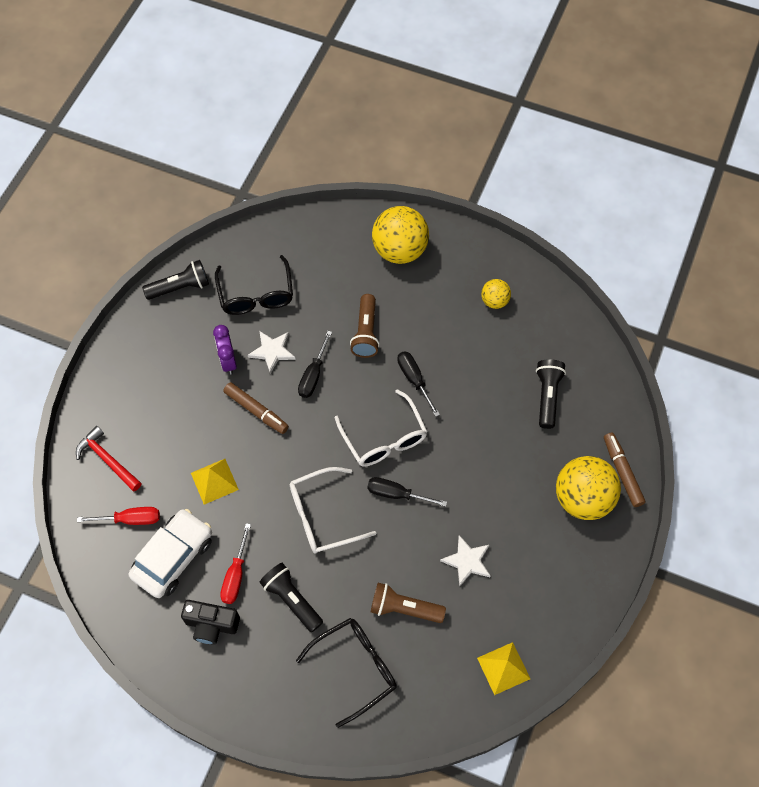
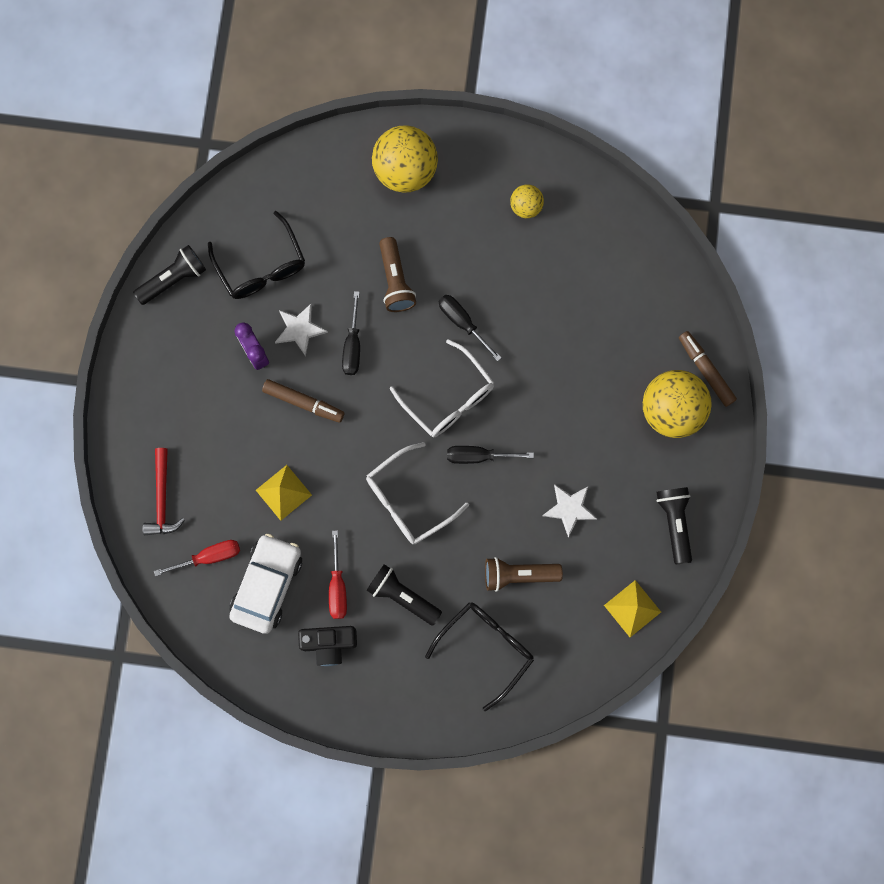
camera: 15 degrees left, 15 degrees up
red hammer [76,426,142,491] -> red hammer turned 120 degrees counterclockwise [143,448,185,535]
black flashlight [536,359,566,429] -> black flashlight moved to [656,487,692,564]

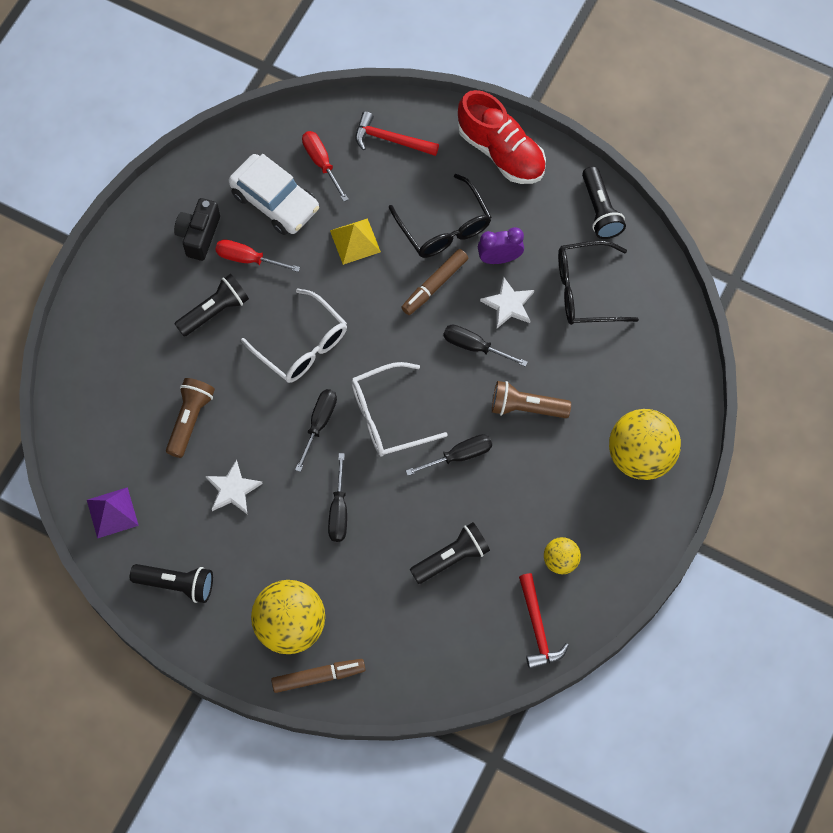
camera: 110 degrees right, 10 degrees down
red screwdriver [154,540,240,577] -> red screwdriver turned 150 degrees clockwise [302,131,349,202]
white glasses [366,442,469,544] -> white glasses turned 150 degrees clockwise [241,288,347,383]
black glasses [425,602,534,711] -> black glasses moved to [389,174,491,258]
yellow pyramid [604,580,661,637] -> purple pyramid [87,487,139,539]
none -> black screwdriver [328,453,347,542]
none -> black flashlight [410,522,490,584]
none -> red shoe [458,90,546,184]
none -> red hammer [519,573,569,669]

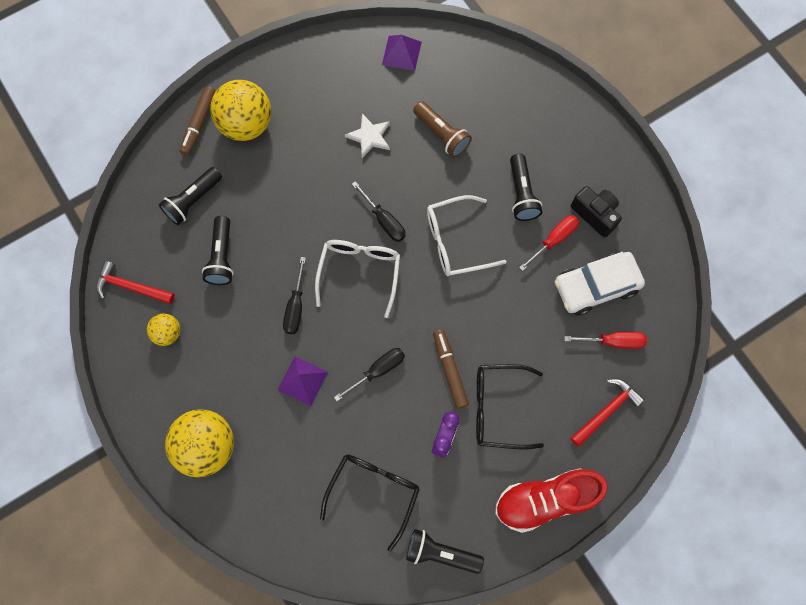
camera: 120 degrees right, 5 degrees up
black flashlight [130,564,213,603] -> black flashlight moved to [159,167,222,225]
black screwdriver [328,453,347,542] -> none
yellow pyramid [330,218,381,265] -> none
white star [480,277,534,328] -> none
brown flashlight [492,381,571,418] -> purple pyramid [278,356,328,406]

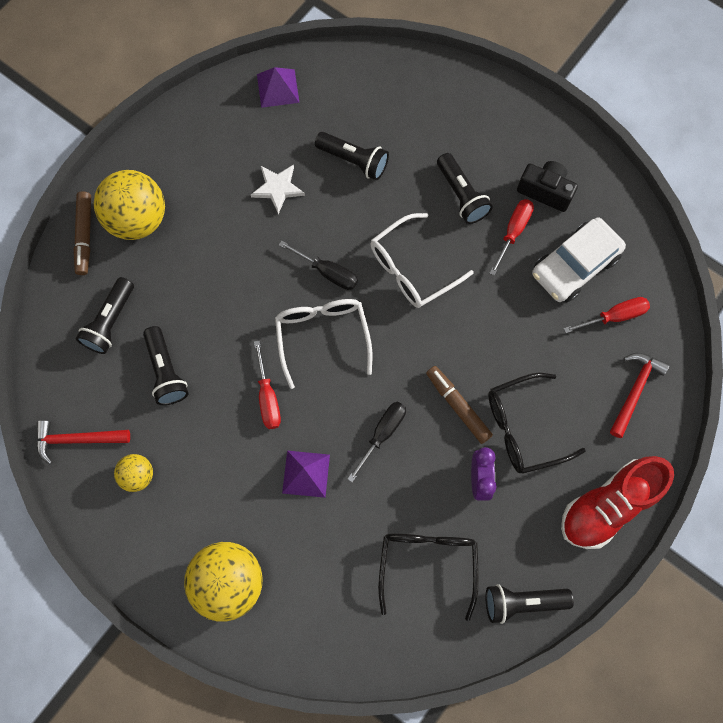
camera: 20 degrees left, 0 degrees up
black screwdriver [283,257,306,334] -> red screwdriver [254,341,281,429]
brown flashlight [413,101,472,157] -> black flashlight [315,132,389,180]

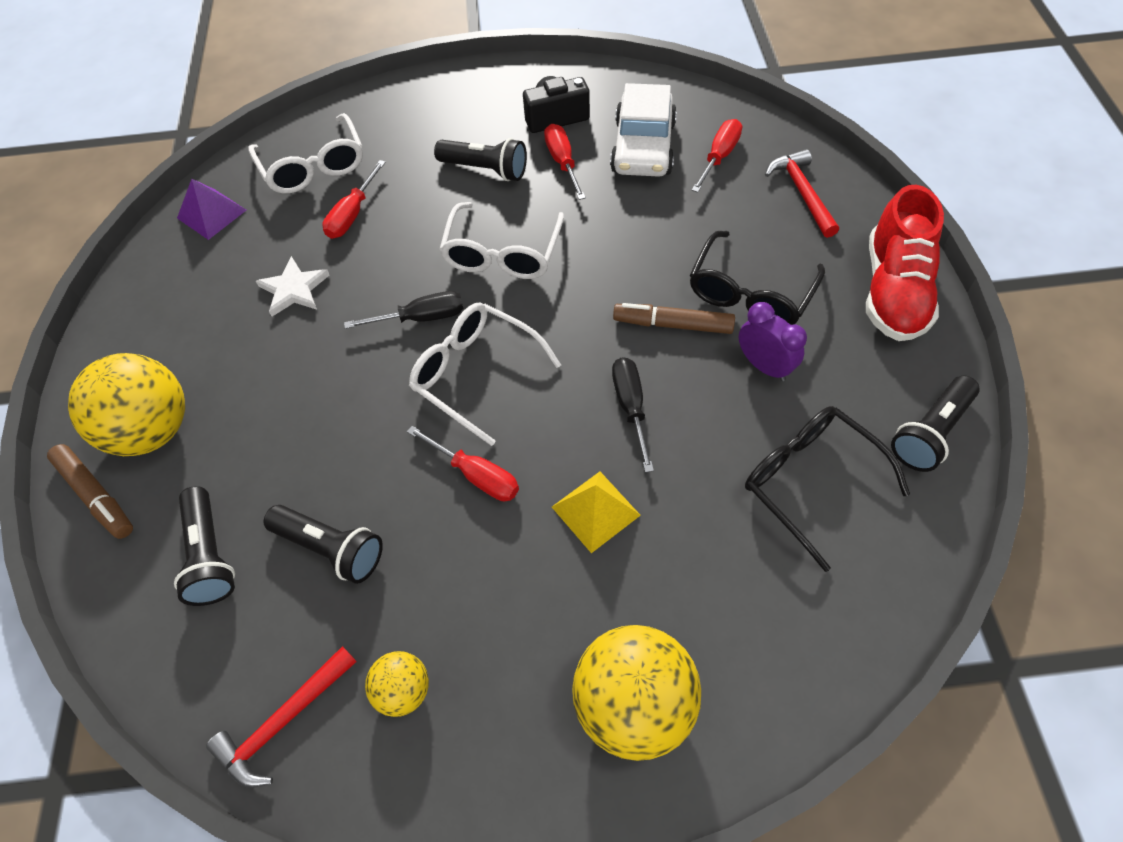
camera: 40 degrees left, 15 degrees down
purple pyramid [282,451,330,498] -> yellow pyramid [552,472,641,553]
black flashlight [315,132,389,180] -> red screwdriver [322,160,386,239]
none -> white glasses [248,113,363,194]

